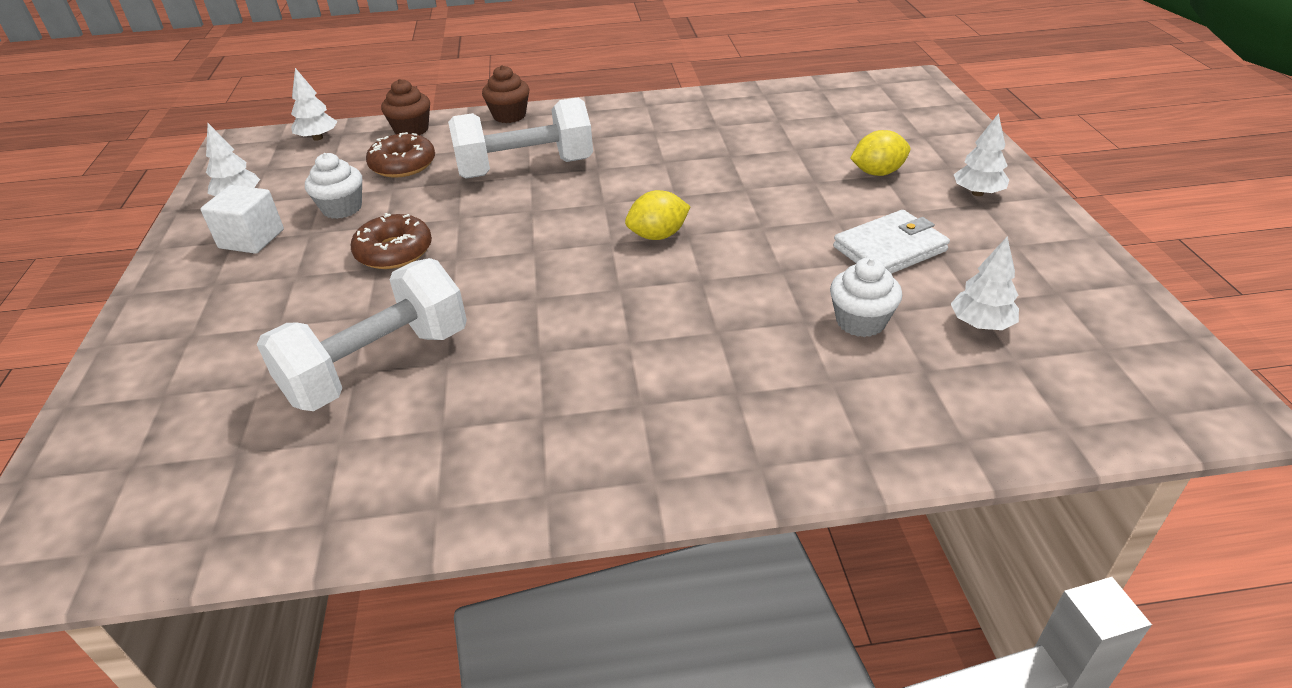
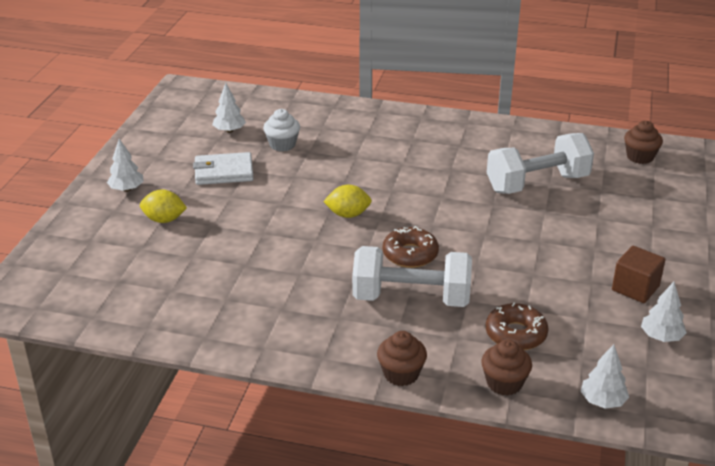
camera: 160 degrees left, 5 degrees down
white cube [201,185,284,254] -> brown cube [612,246,665,303]
white cupcake [305,153,362,219] -> none
brown donut [351,213,432,269] -> brown donut moved to [383,226,439,268]
none -> brown cupcake [624,121,663,164]

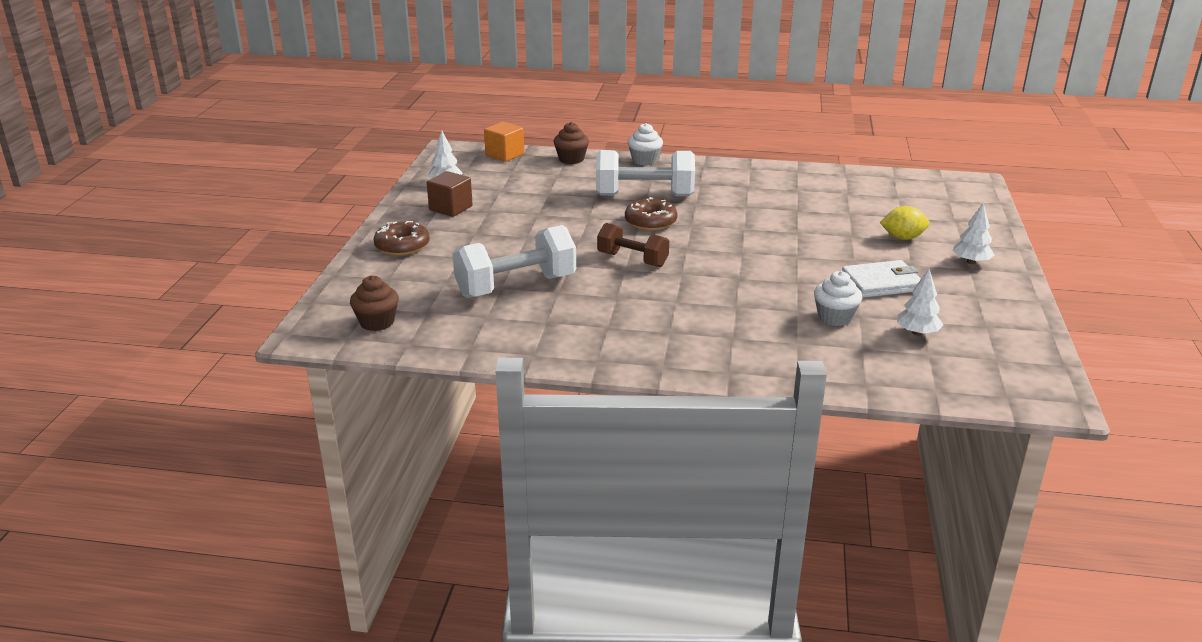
camera: 175 degrees right, 5 degrees down
yellow lemon [323,185,372,218] -> none
brown cupcake [377,331,427,386] -> white cupcake [628,123,663,165]
brown donut [486,303,548,350] -> brown donut moved to [373,221,430,256]
white tree [581,344,629,409] -> orange cube [484,122,524,162]
none -> brown dumbbell [597,223,669,267]

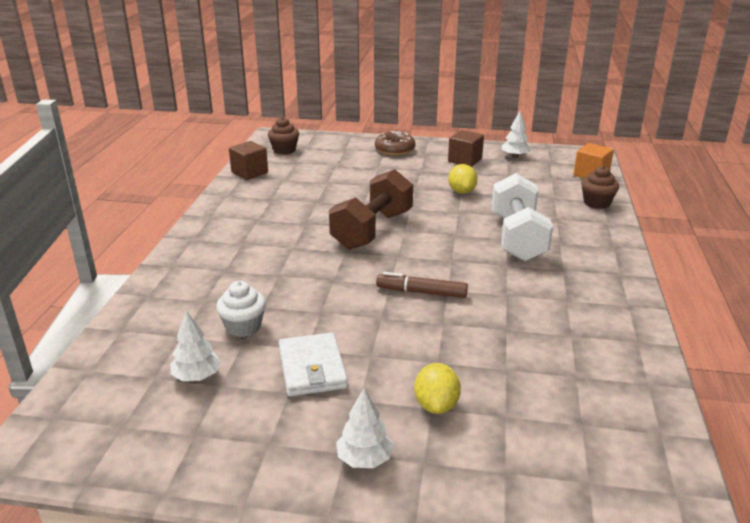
camera: 90 degrees right, 0 degrees up
white dumbbell [452,225,576,298] -> none
brown dumbbell [597,223,669,267] -> brown dumbbell [329,169,413,250], size x1.61
brown donut [625,197,677,231] -> none
white cupcake [628,123,663,165] -> none
none -> brown cube [229,141,268,180]
none -> brown marker [376,272,468,298]
none -> yellow lemon [448,164,478,194]

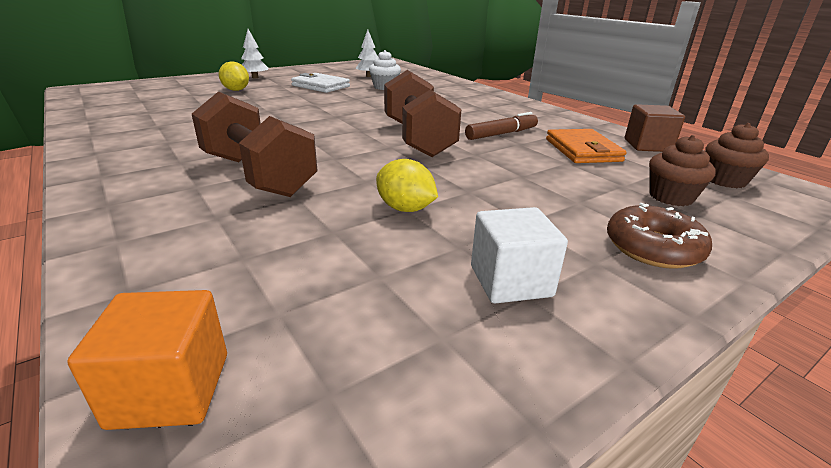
camera: 135 degrees right, 0 degrees up
brown marker [376,272,468,298] -> brown marker moved to [465,112,538,140]
brown cube [448,130,484,167] -> white cube [471,207,568,303]
white dumbbell [492,173,553,261] -> brown dumbbell [192,91,317,197]
white tree [502,111,531,158] -> none
brown cupcake [581,166,619,209] -> brown cupcake moved to [649,135,716,206]
none -> orange wallet [546,129,627,163]

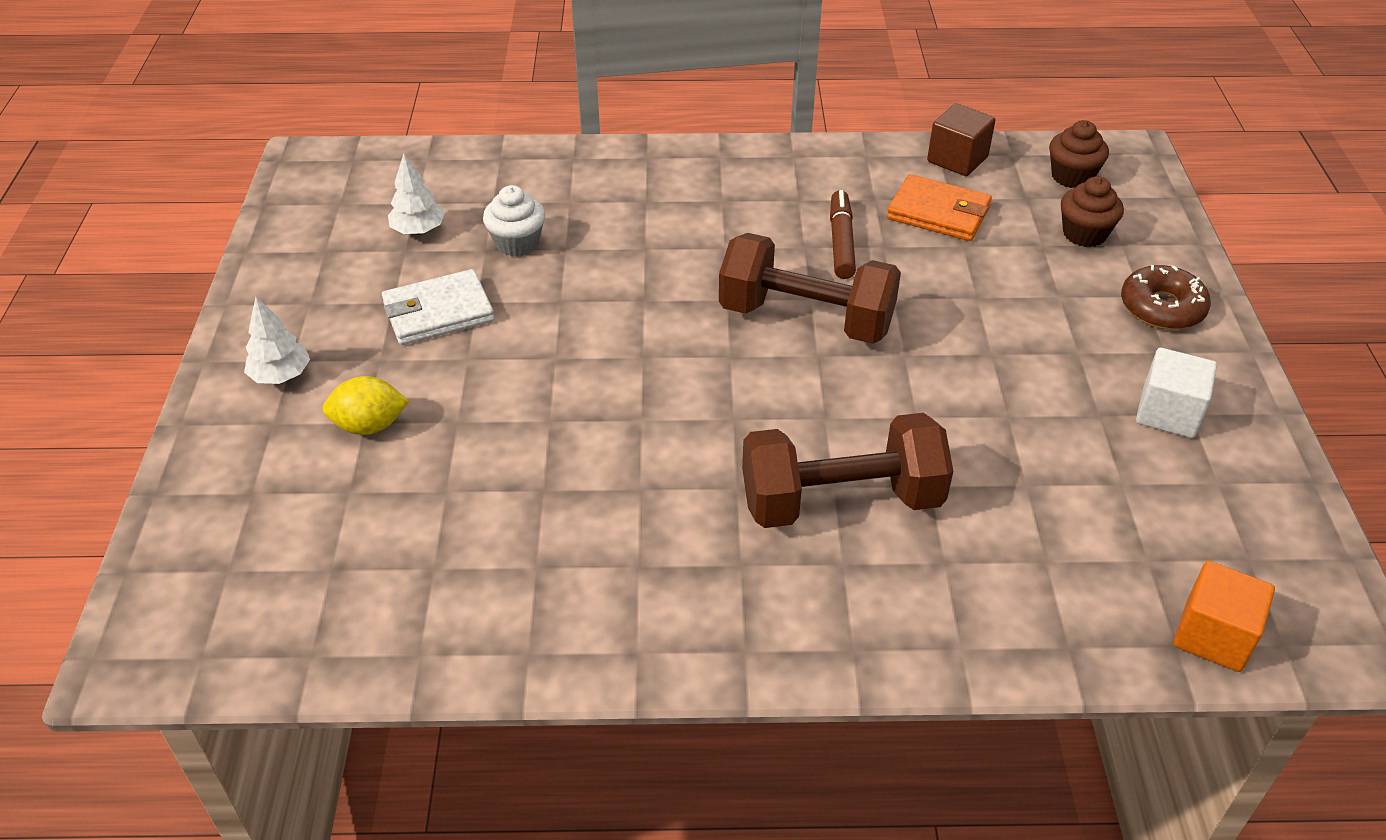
camera: 55 degrees left, 15 degrees up
yellow lemon [376,159,438,212] -> none

